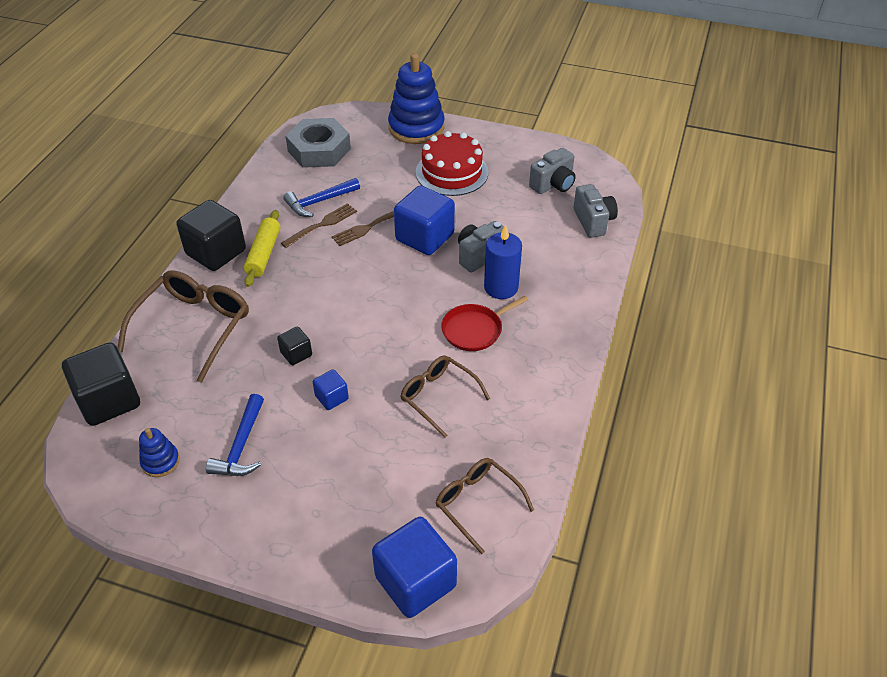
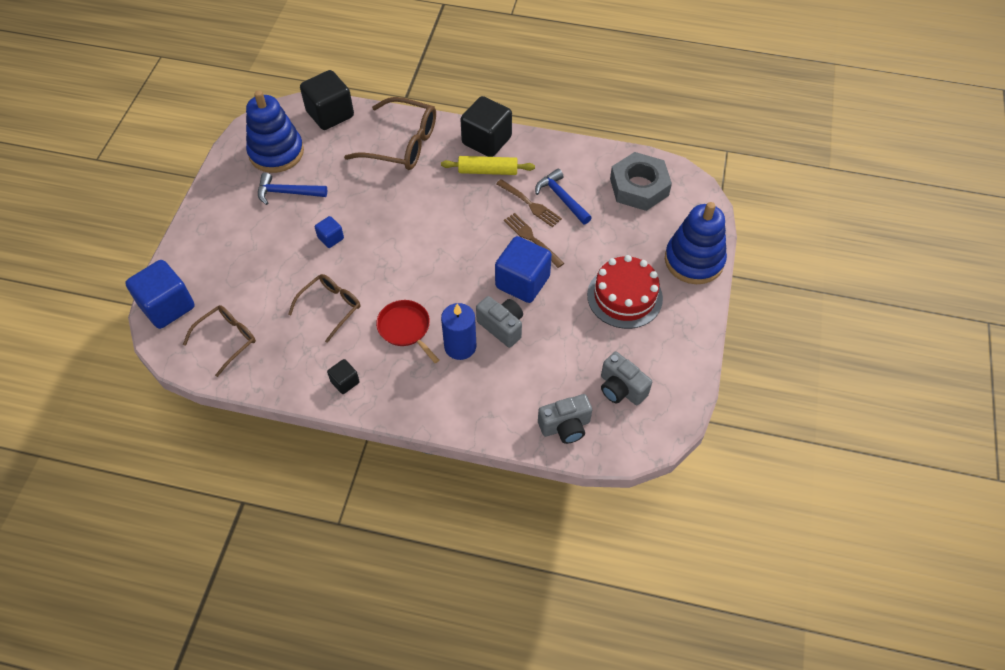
camera: 85 degrees right, 10 degrees up
blue stacking toy [139,428,180,477] -> blue stacking toy [246,90,304,173], size x2.12
black cube [277,327,312,365] -> black cube moved to [327,359,359,394]

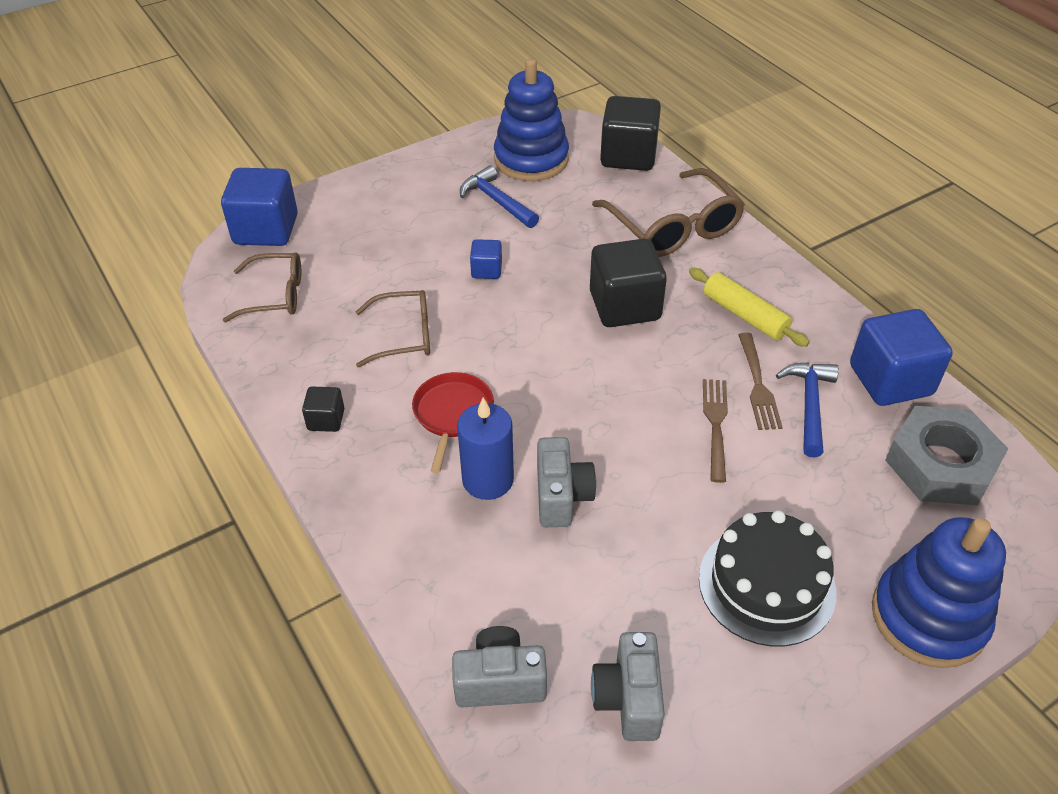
camera: 45 degrees right, 10 degrees down
black cube [460,96,512,157] -> black cube moved to [590,239,667,327]
blue cube [495,236,552,303] -> blue cube moved to [850,309,953,406]
grey camera [538,394,592,444] -> grey camera turned 150 degrees clockwise [452,626,547,708]
red cake [587,255,663,329] -> black cake [699,510,836,647]

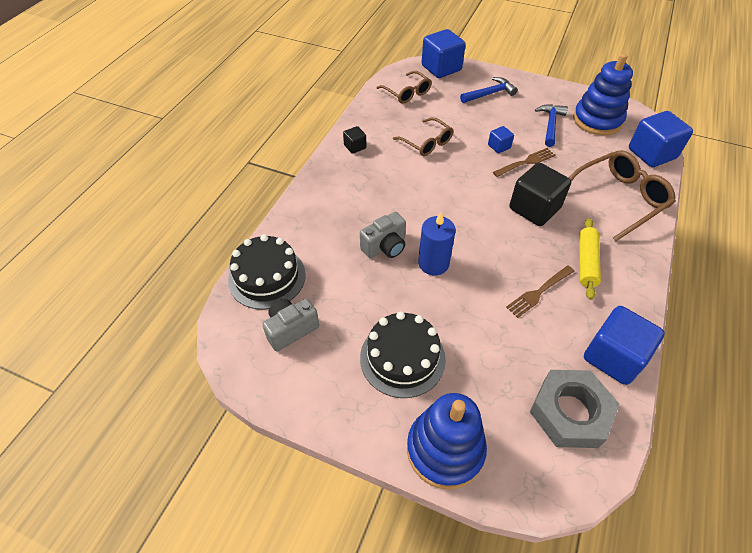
camera: 55 degrees right, 5 degrees up
red pan [412,372,494,473] -> none
grey camera [452,626,547,708] -> black cake [228,234,306,310]
blue candle [457,397,514,500] -> blue candle moved to [418,212,456,275]
brown glasses [592,168,745,257] -> brown glasses turned 150 degrees counterclockwise [569,150,676,241]
black cube [600,96,661,171] -> blue cube [629,111,693,167]
brown fork [703,379,728,483] -> brown fork moved to [493,148,556,177]
blue hammer [776,362,839,458] -> blue hammer moved to [460,77,517,103]

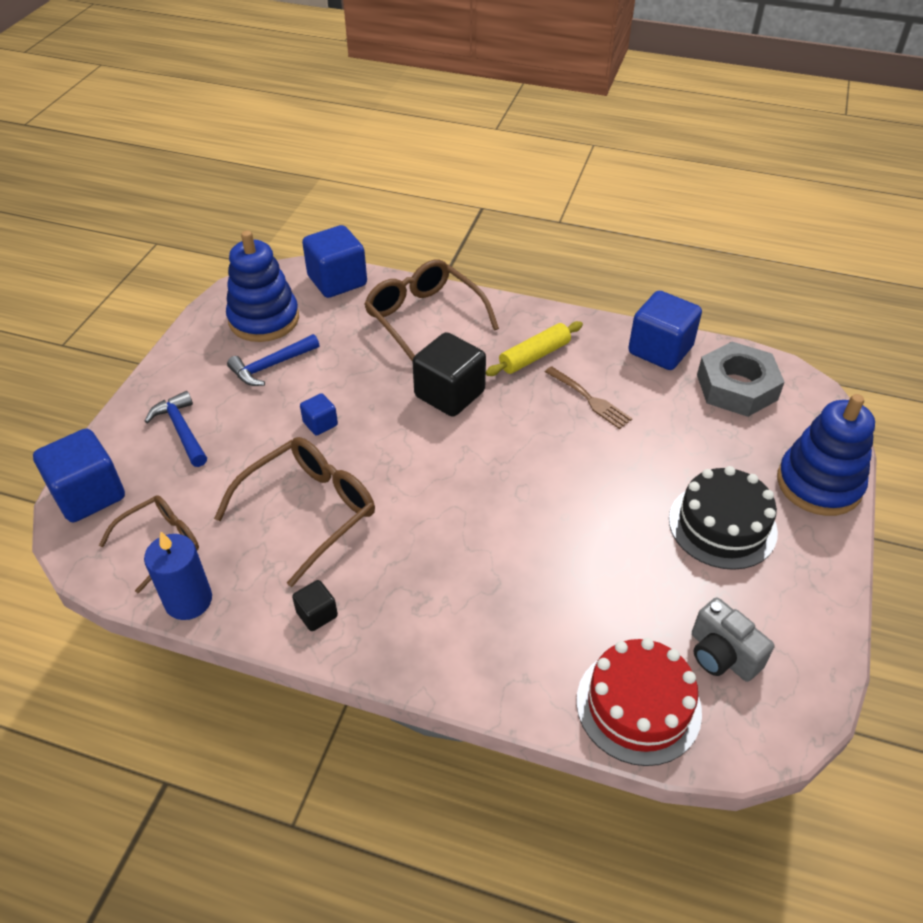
camera: 95 degrees left, 5 degrees down
black cake [228,234,306,310] -> red cake [576,638,702,766]
grey camera [360,212,406,258] -> none
brown glasses [393,117,453,156] -> brown glasses [214,437,375,587], size x1.59
blue candle [418,212,456,275] -> blue candle moved to [144,532,212,620]
brown fork [493,148,556,177] -> none
blue hammer [535,104,568,147] -> blue hammer turned 45 degrees counterclockwise [227,334,319,386]
yellow rolling pin [579,218,601,300] -> yellow rolling pin turned 45 degrees counterclockwise [486,321,583,376]

